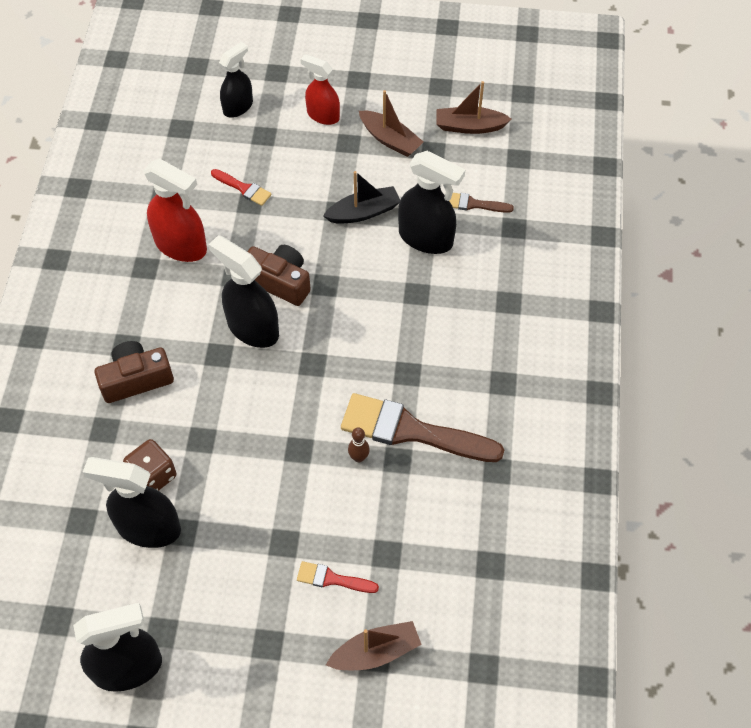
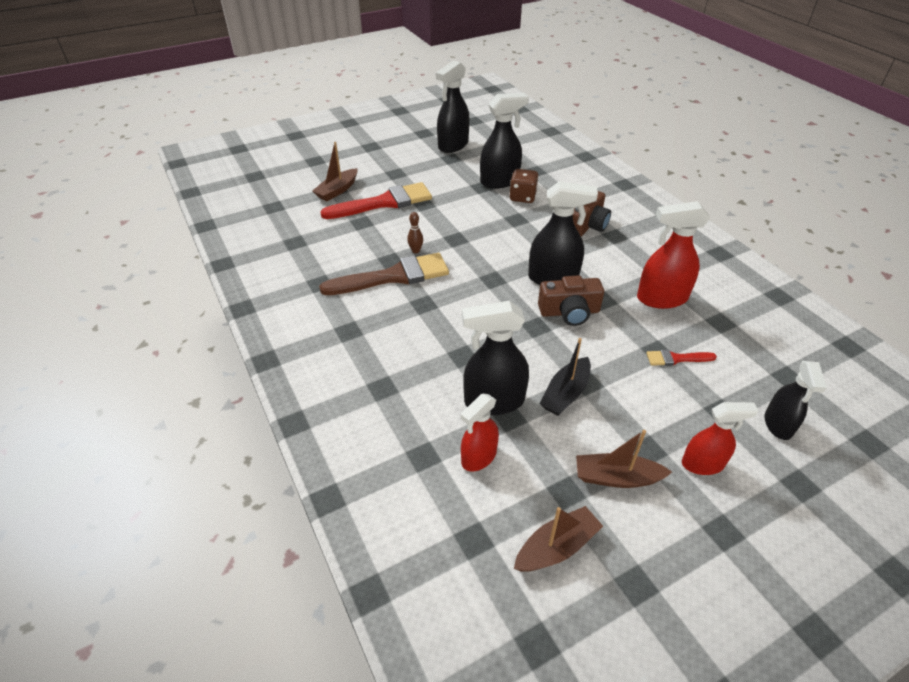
camera: 145 degrees right, 15 degrees down
red brush [297,561,379,593] -> red brush [320,182,432,219], size x2.13
brown brush [449,193,514,213] -> red spray bottle [461,394,499,471]

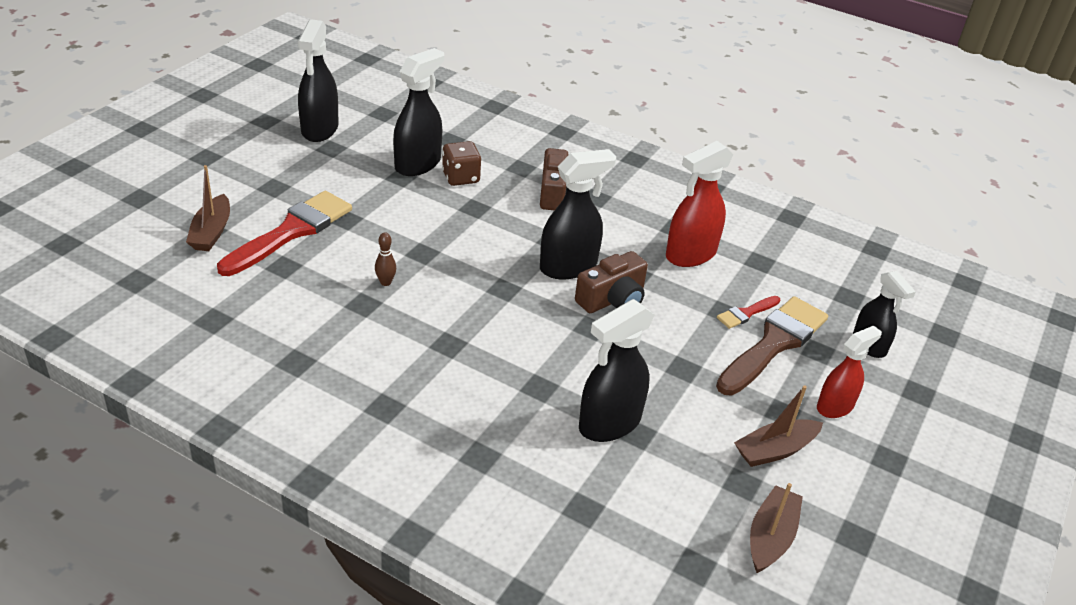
camera: 35 degrees left, 5 degrees down
brown brush [319,253,449,295] -> brown brush moved to [716,296,828,396]
red spray bottle [461,394,499,471] -> none
black boat [540,338,591,416] -> none

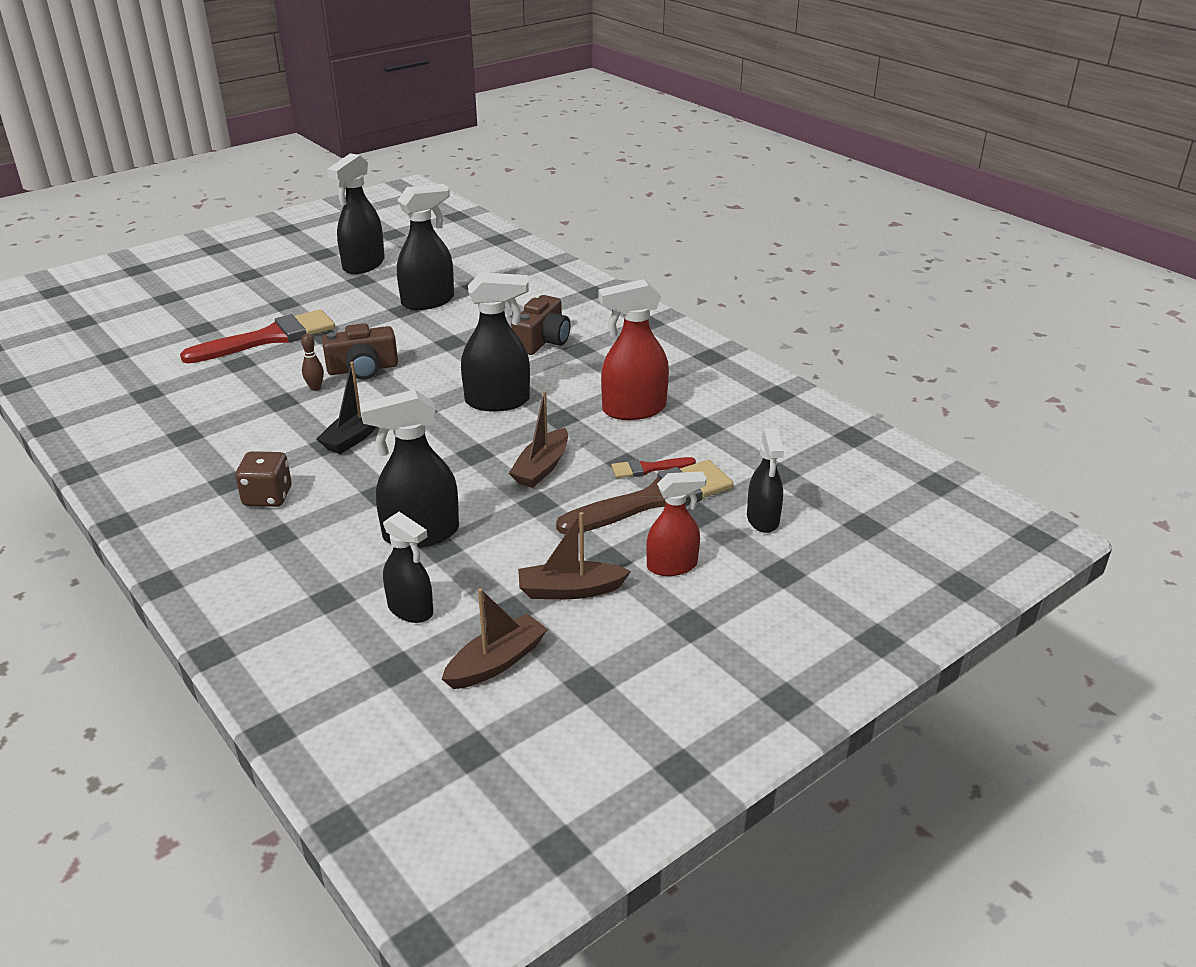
camera: 25 degrees right, 5 degrees down
brown boat [186,165,230,251] -> brown boat moved to [509,391,568,488]
brown dice [442,141,481,186] -> brown dice moved to [235,451,292,507]
brown camera [575,251,648,313] -> brown camera moved to [322,323,398,380]
none -> black boat [316,361,376,454]
none -> black spray bottle [383,512,433,623]

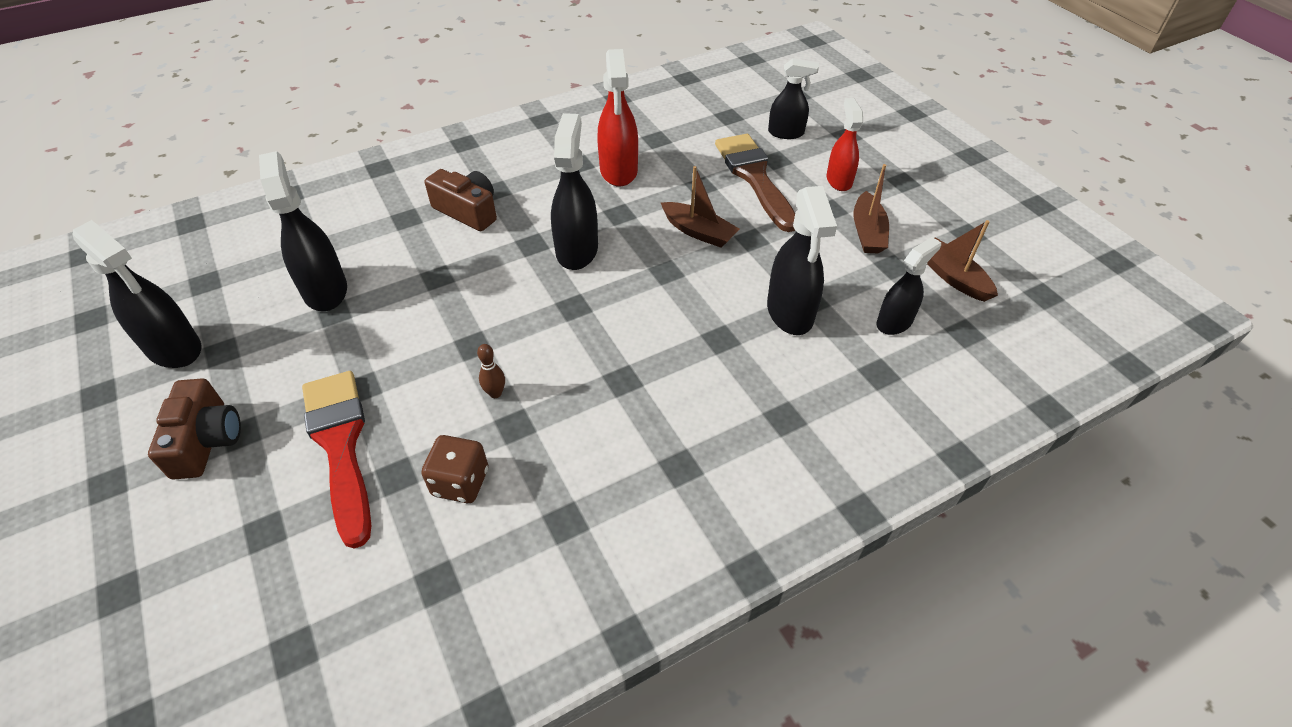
camera: 80 degrees left, 15 degrees up
brown dice [235,451,292,507] -> brown dice moved to [421,435,488,503]
black boat [316,361,376,454] -> none
brown camera [322,323,398,380] -> brown camera moved to [148,378,241,480]
red brush [611,457,696,478] -> none

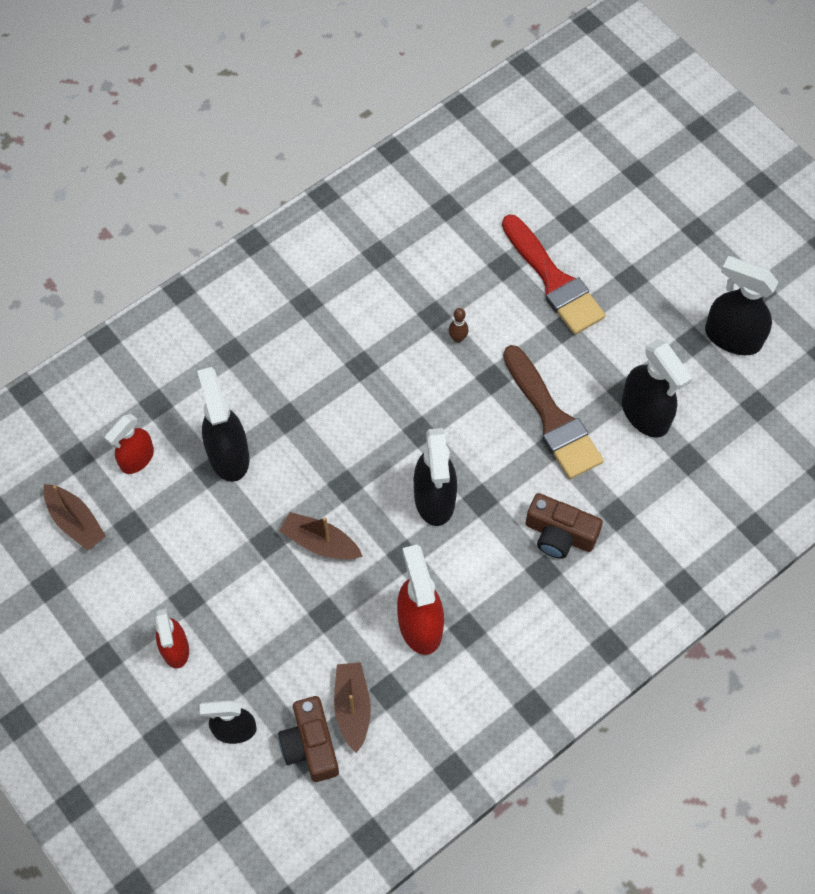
camera: 170 degrees right, 15 degrees up
brown camera [148,378,241,480] -> brown camera moved to [278,696,339,782]
brown dice [421,435,488,503] -> none
brown brush [715,134,795,232] -> brown brush moved to [503,345,604,479]
brown boat [853,164,889,253] -> brown boat moved to [334,662,371,753]
black spray bottle [877,237,941,335] -> red spray bottle [104,414,154,474]

